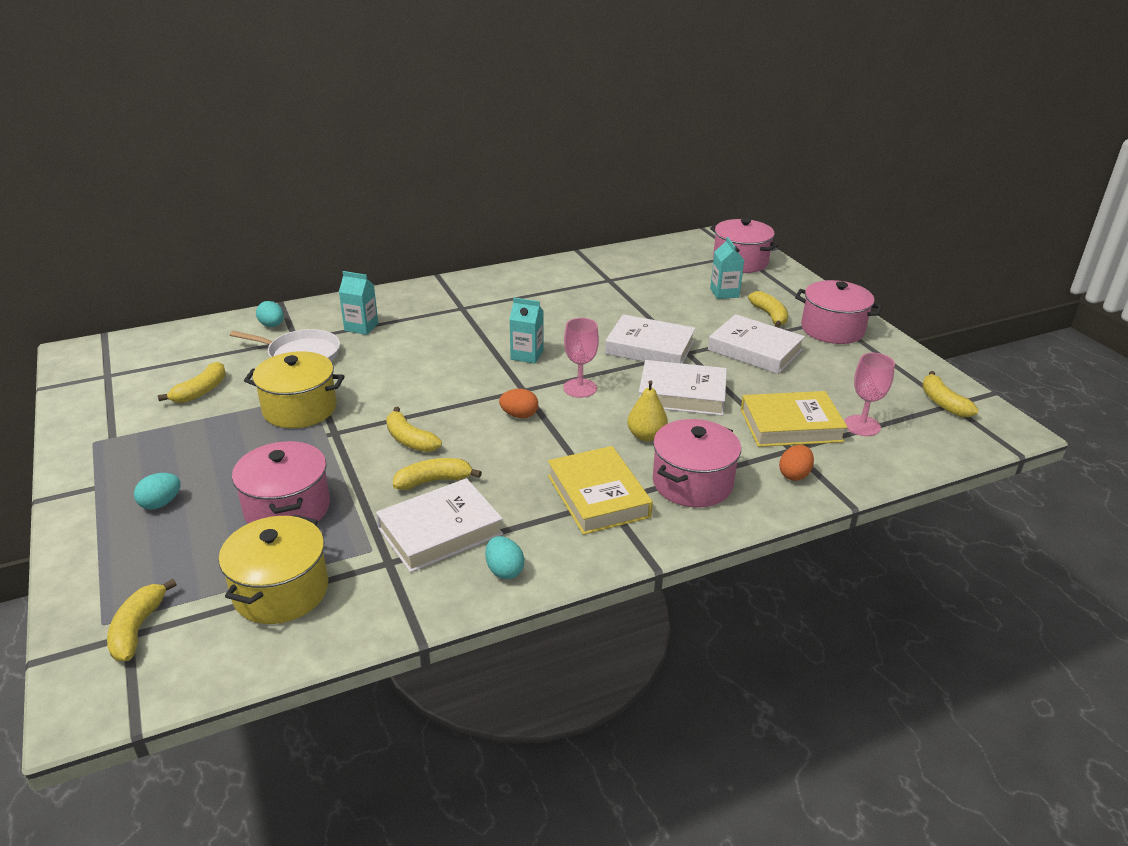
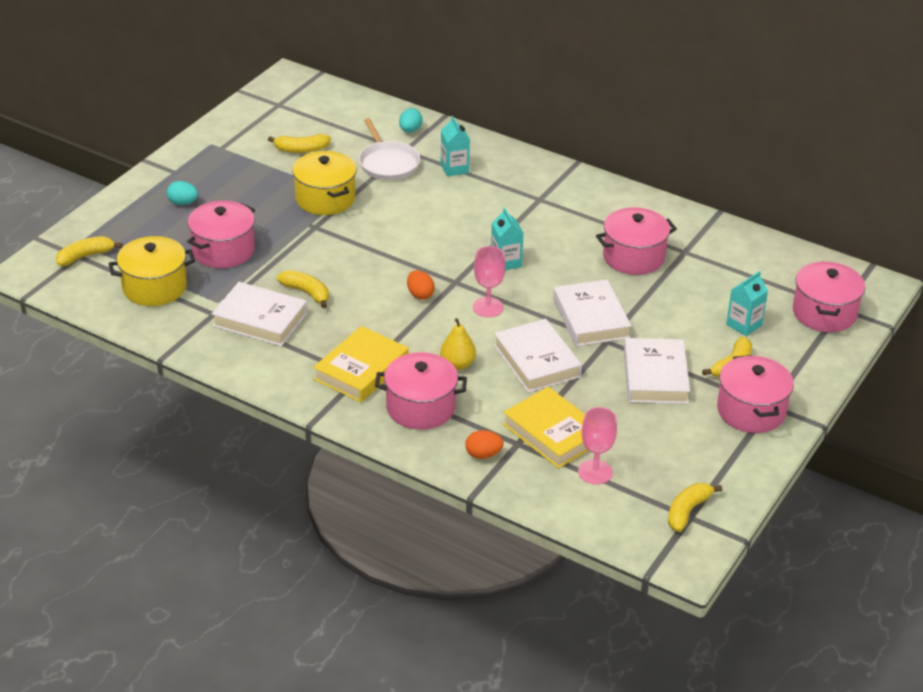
camera: 55 degrees right, 5 degrees up
yellow banana [386,407,442,452] -> none
turquoise egg [485,536,524,579] -> none
none -> pink pot [596,207,677,275]

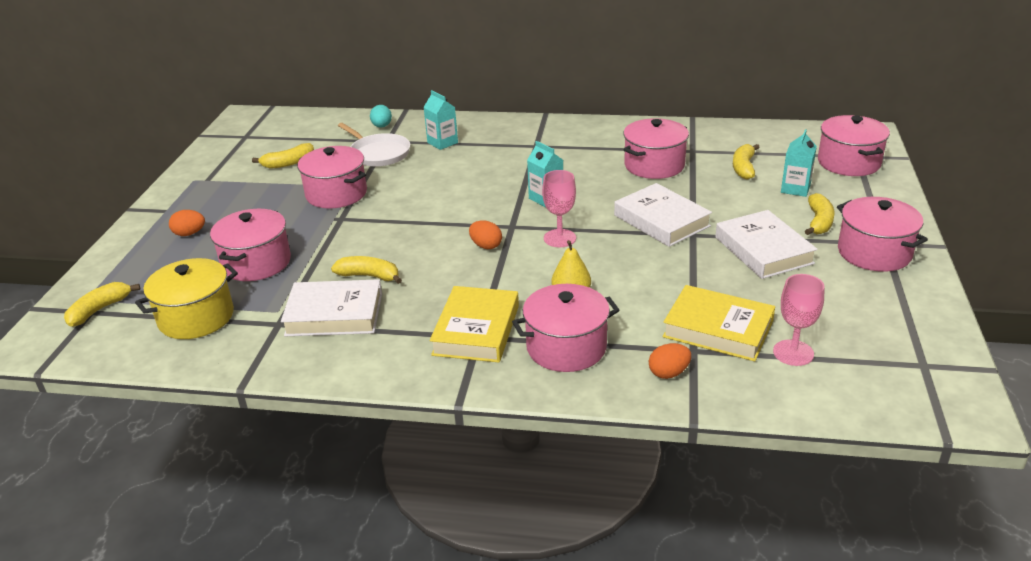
camera: 20 degrees left, 5 degrees down
turquoise egg [167,181,198,205] -> orange egg [169,210,205,236]
yellow pot [292,151,357,215] -> pink pot [298,146,367,208]
white book [494,319,582,393] -> none
yellow banana [668,483,722,532] -> yellow banana moved to [733,144,760,180]

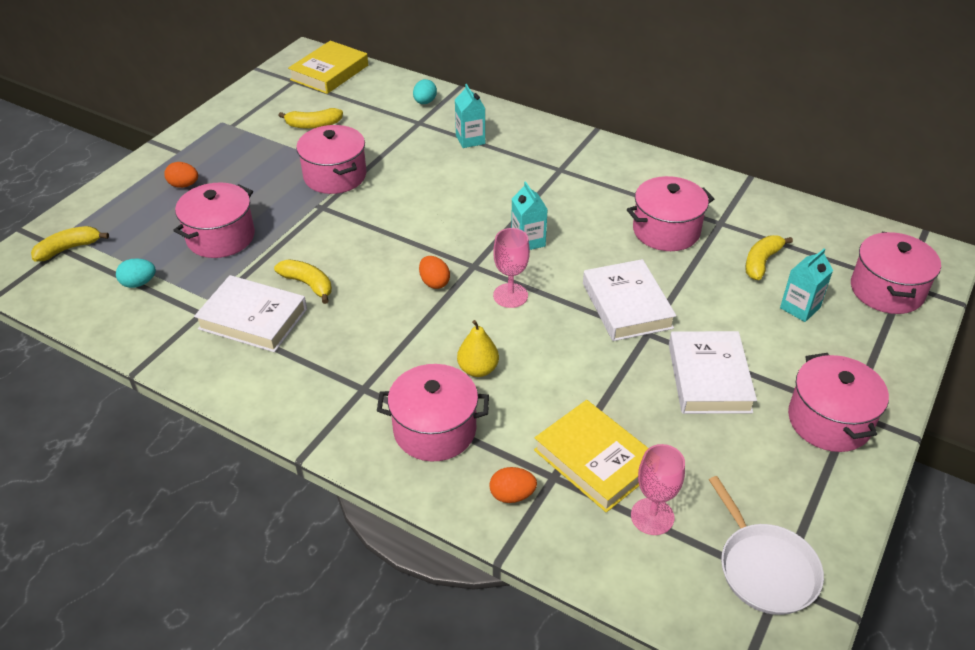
camera: 20 degrees right, 10 degrees up
yellow pot [135,258,238,339] -> turquoise egg [116,258,156,288]
white pan [338,123,410,166] -> white pan moved to [709,476,824,615]
yellow book [430,286,519,363] -> yellow book moved to [288,41,368,94]
yellow banana [805,193,835,235] -> none

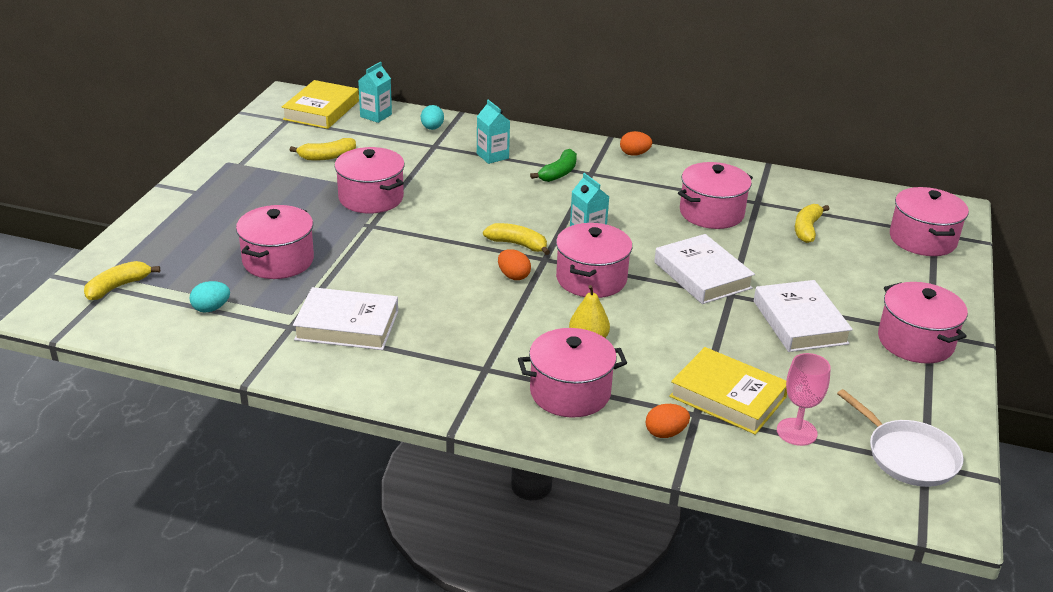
camera: 15 degrees left, 10 degrees down
orange egg [164,162,198,188] -> orange egg moved to [620,131,652,156]
yellow banana [274,259,332,304] -> yellow banana moved to [483,223,550,255]
pink goblet [493,228,530,308] -> pink pot [556,223,632,298]
turquoise carton [780,249,833,322] -> turquoise carton moved to [358,62,392,123]
none -> green banana [530,149,577,182]

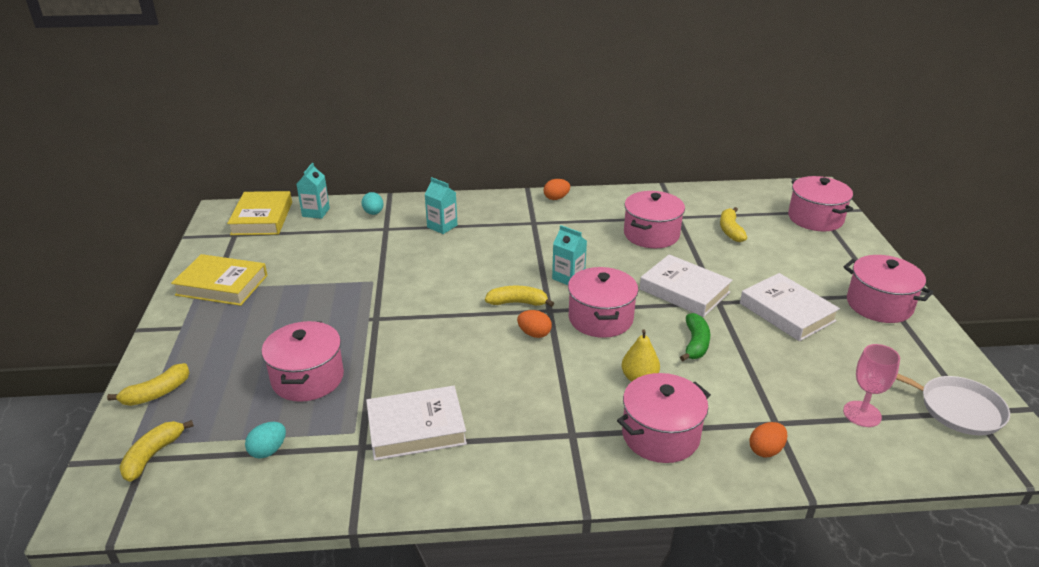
camera: 20 degrees left, 0 degrees up
yellow banana [290,138,356,160] -> yellow banana moved to [107,363,190,406]
pink pot [334,147,405,213] -> none
green banana [530,149,577,182] -> green banana moved to [680,313,710,361]
yellow book [669,347,787,435] -> yellow book moved to [171,254,268,306]

